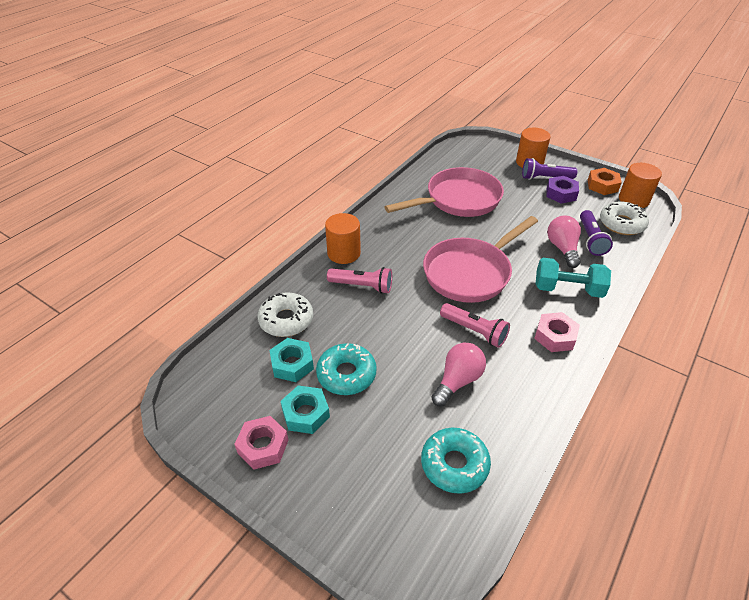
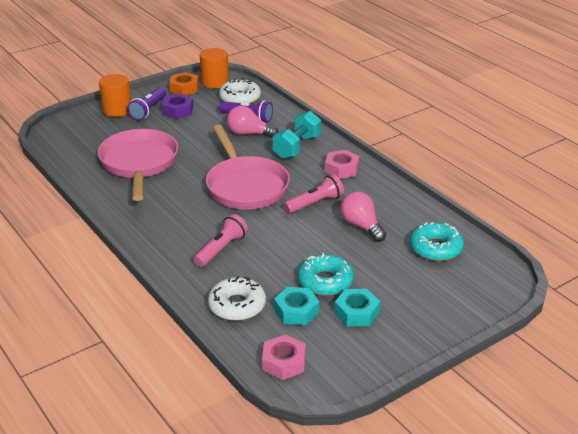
camera: 70 degrees left, 10 degrees down
pink nut [234,416,288,470] -> pink nut moved to [262,334,305,380]
orange cylinder [325,213,361,264] -> none

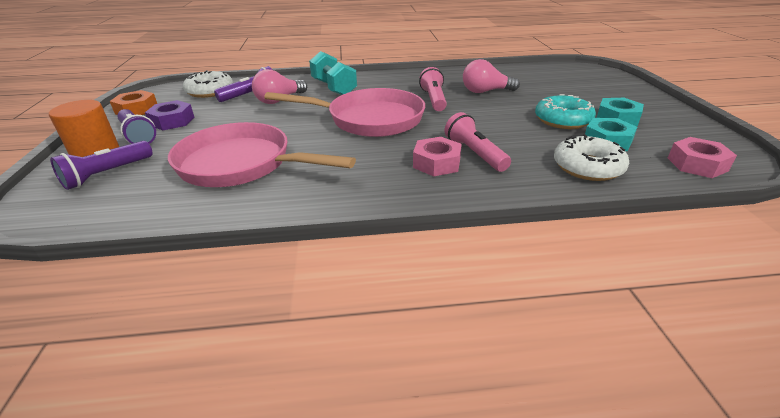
camera: 60 degrees left, 0 degrees up
orange cylinder [200,48,229,89] -> none
pink nut [325,150,359,179] -> pink nut moved to [413,137,462,176]
turquoise donut [410,222,464,261] -> none
none -> purple flashlight [50,141,153,190]

